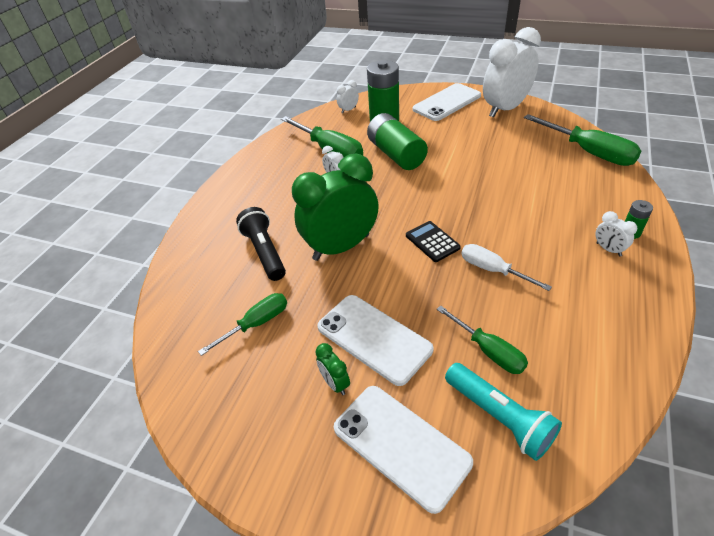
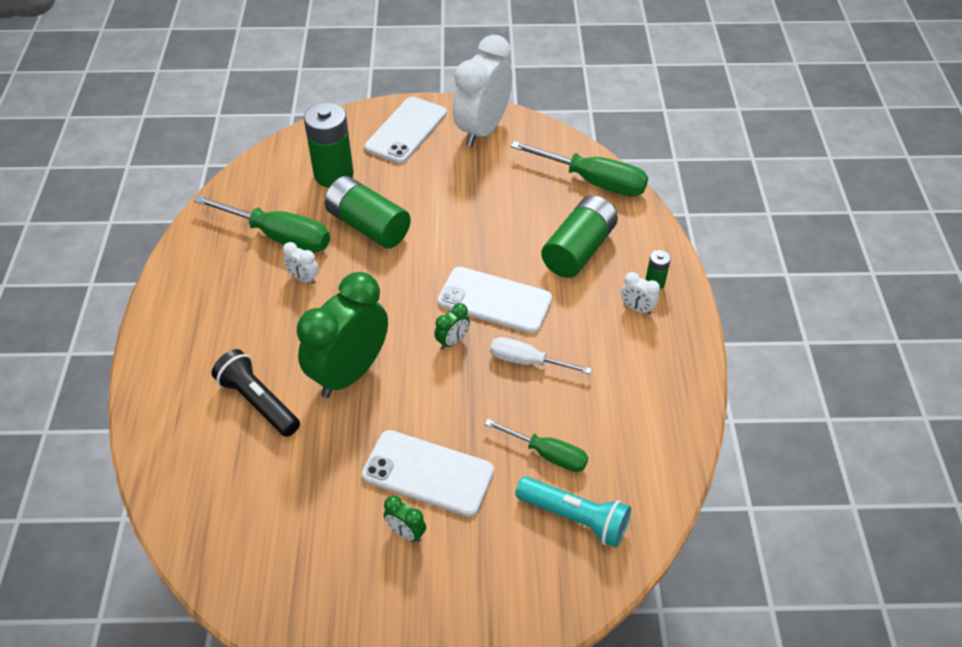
camera: 25 degrees left, 5 degrees up
green screwdriver [198,293,287,356] -> none
white phone [334,386,473,514] -> white phone moved to [438,267,553,334]
white clock [337,80,359,113] -> none
black calculator [406,221,461,262] -> green clock [434,303,470,350]
none -> green battery [541,195,618,278]

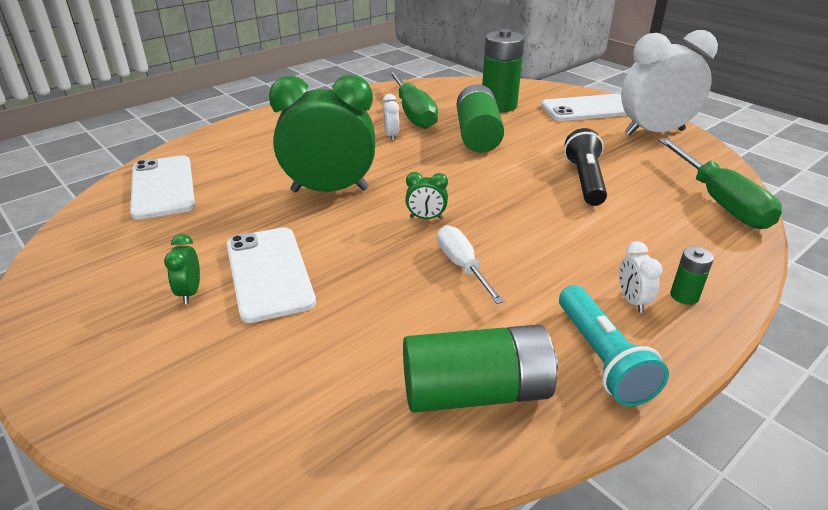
camera: 50 degrees right, 15 degrees down
black flashlight [212,349,300,437] -> black flashlight moved to [564,128,607,206]
white phone [438,267,553,334] -> white phone moved to [130,155,195,220]
green screwdriver [485,419,588,472] -> none
turquoise flashlight [515,476,631,547] -> turquoise flashlight moved to [559,285,669,406]
green battery [541,195,618,278] -> green battery moved to [403,324,558,413]

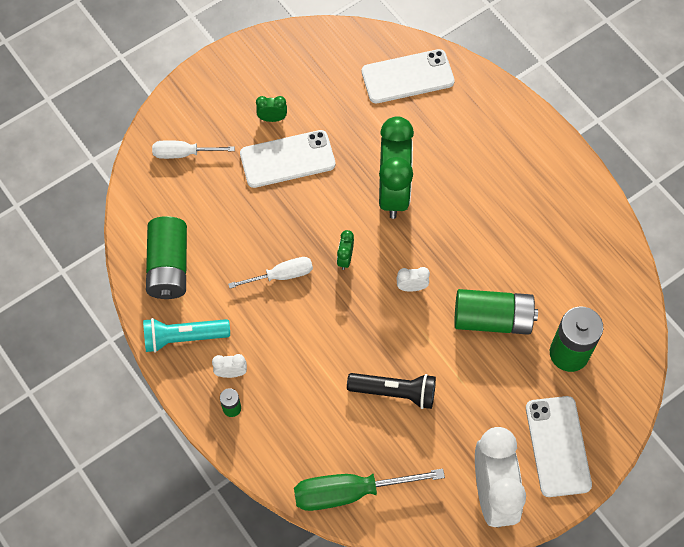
camera: 95 degrees right, 30 degrees up
white clock [383,94,399,141] -> white clock moved to [396,267,430,292]
green screwdriver [388,71,438,129] -> none
none -> white screwdriver [152,140,235,159]

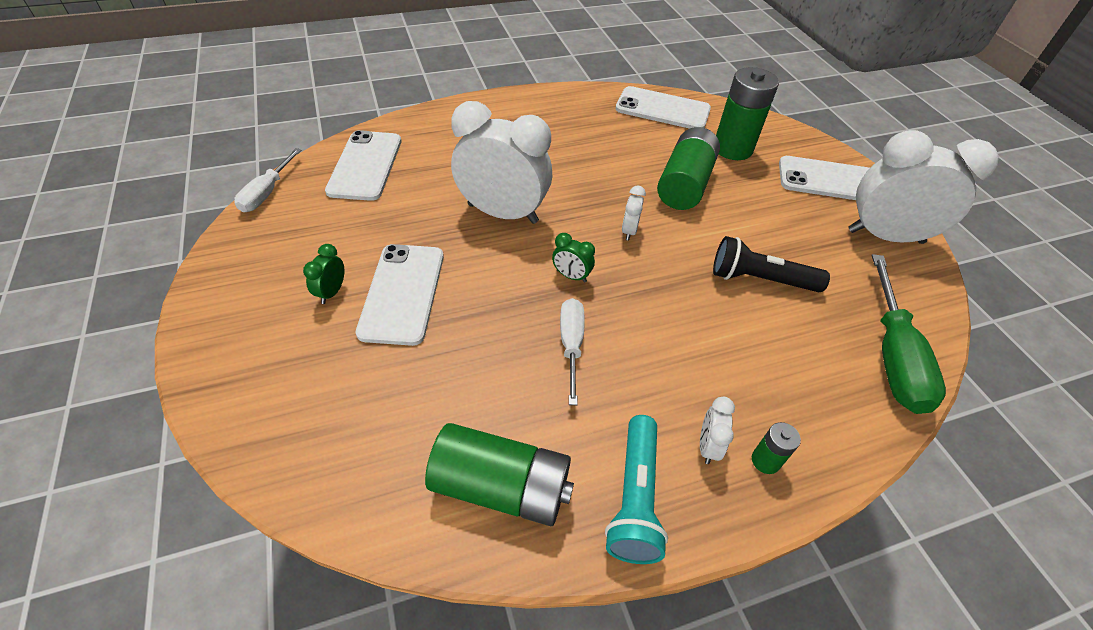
camera: 75 degrees left, 15 degrees down
white screwdriver [152,140,235,159] -> white screwdriver moved to [234,148,301,212]
black flashlight [347,373,436,409] -> black flashlight turned 105 degrees counterclockwise [713,236,830,292]
green clock [379,116,414,219] -> white clock [451,101,552,224]
none -> white phone [616,86,711,129]

